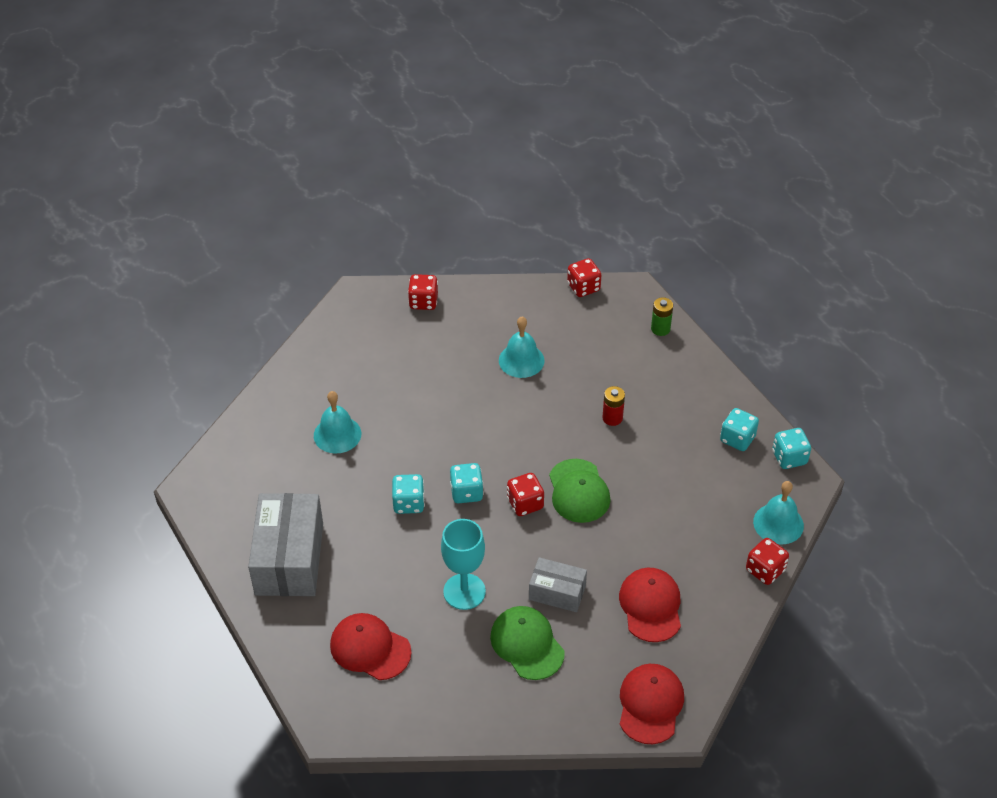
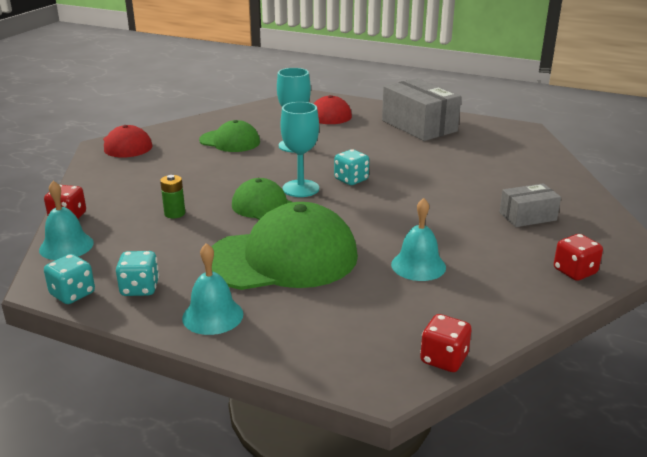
camera: 145 degrees right, 20 degrees down
turquoise bell [314,391,361,454] -> turquoise bell moved to [182,243,243,335]
turquoise dice [392,474,425,514] -> none
red dice [507,473,544,516] -> turquoise goblet [280,102,319,197]
grey box [529,557,587,612] -> grey box moved to [499,183,561,227]
red battery [602,386,625,426] -> green cap [211,202,358,290]
red cap [619,568,681,642] -> none
green battery [651,297,673,336] -> green battery moved to [160,175,185,218]

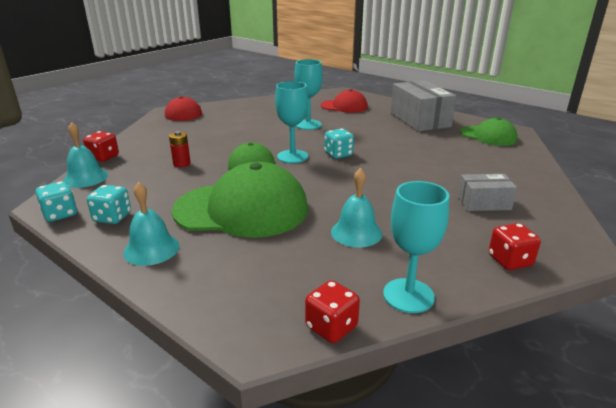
camera: 15 degrees right, 0 degrees up
green battery [160,175,185,218] -> red battery [169,131,191,168]
green cap [199,120,260,152] -> green cap moved to [460,118,518,146]
none -> turquoise goblet [383,181,449,313]

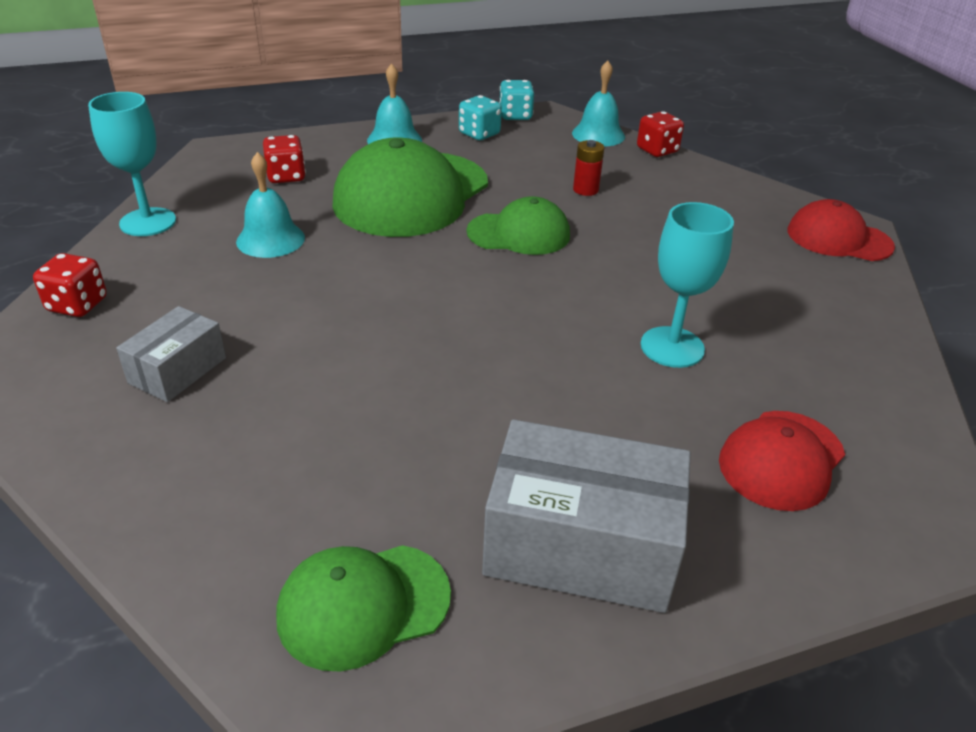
camera: 120 degrees right, 10 degrees up
turquoise goblet [275,81,308,163] -> none
red dice [305,280,360,343] -> red dice moved to [263,135,306,183]
turquoise dice [324,128,354,159] -> none

